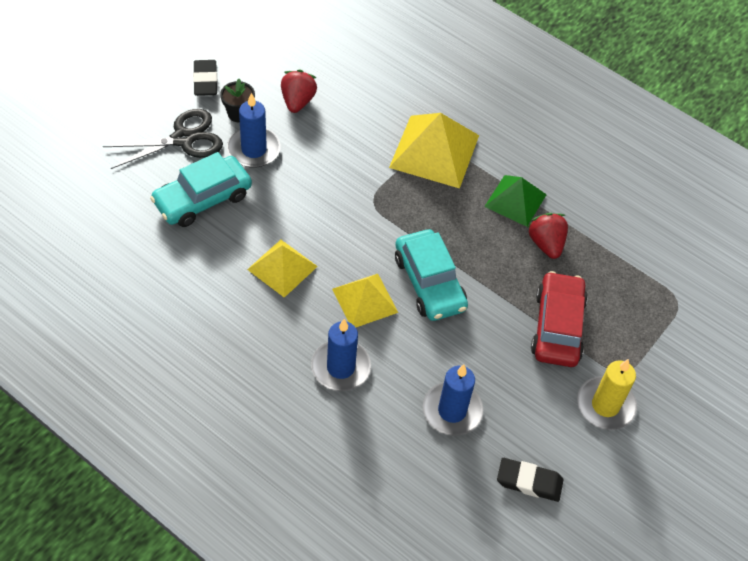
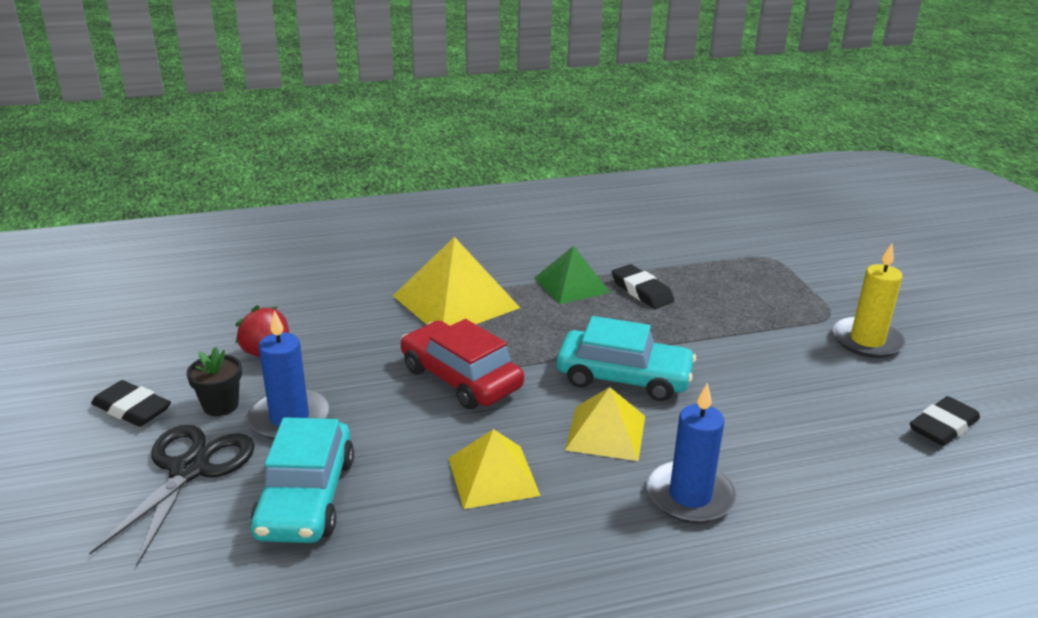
camera: 50 degrees left, 25 degrees down
blue candle [423,364,483,436] -> none
red strawberry [527,213,568,259] -> black eraser [612,264,674,309]
red car [531,271,588,367] -> red car moved to [401,319,524,409]

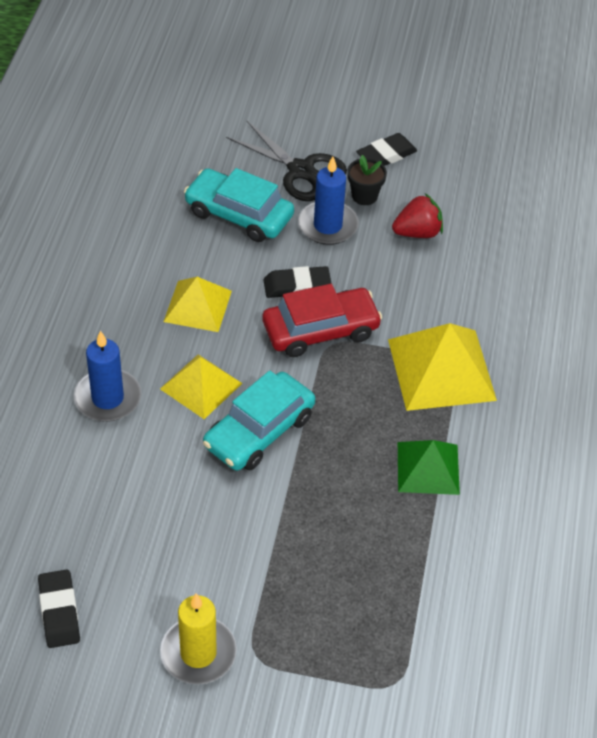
camera: 115 degrees right, 20 degrees up
black eraser [612,264,674,309] -> black eraser moved to [264,266,332,298]

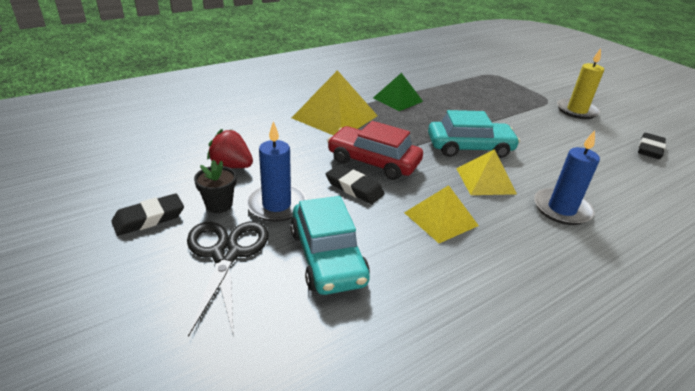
camera: 135 degrees left, 15 degrees down
black eraser [356,133,417,166] -> black eraser turned 45 degrees counterclockwise [111,193,184,236]

